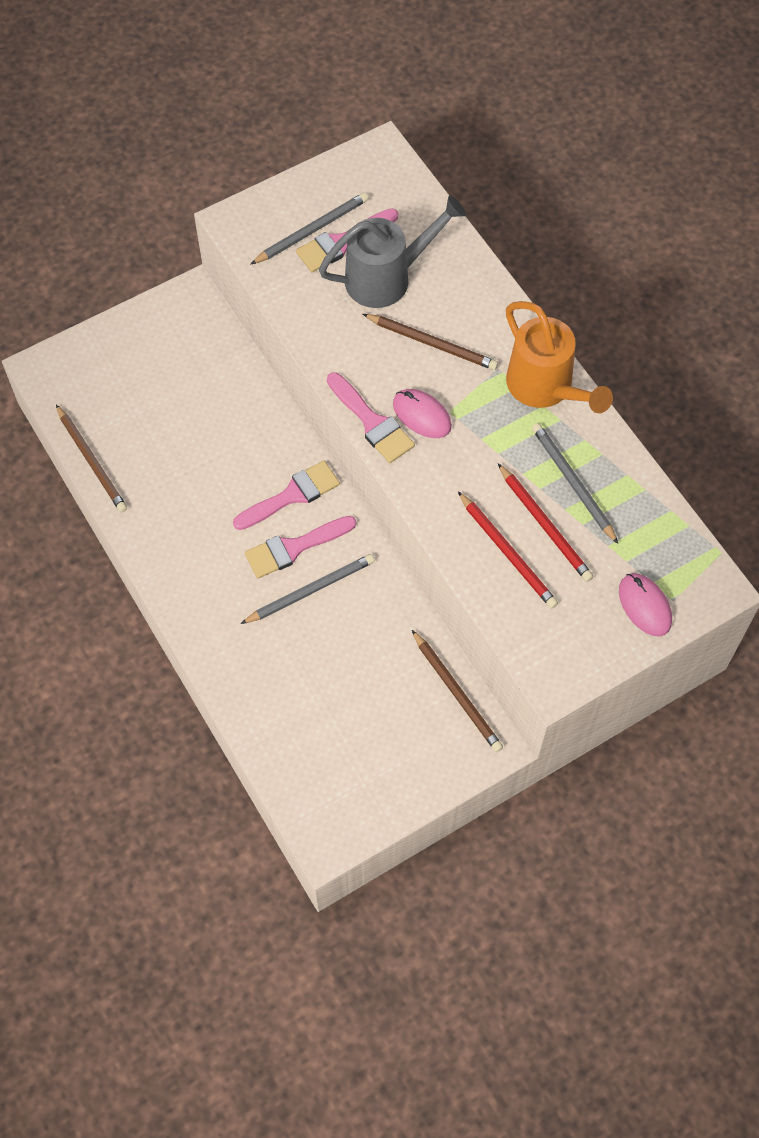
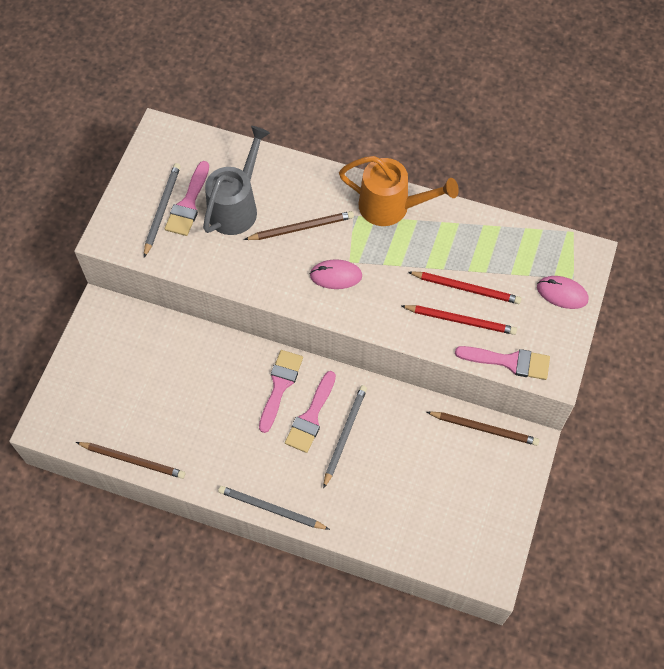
camera: 40 degrees left, 0 degrees up
pink brush [327,372,415,463] -> pink brush moved to [455,346,550,380]
grey pencil [532,423,618,544] -> grey pencil moved to [218,486,330,530]

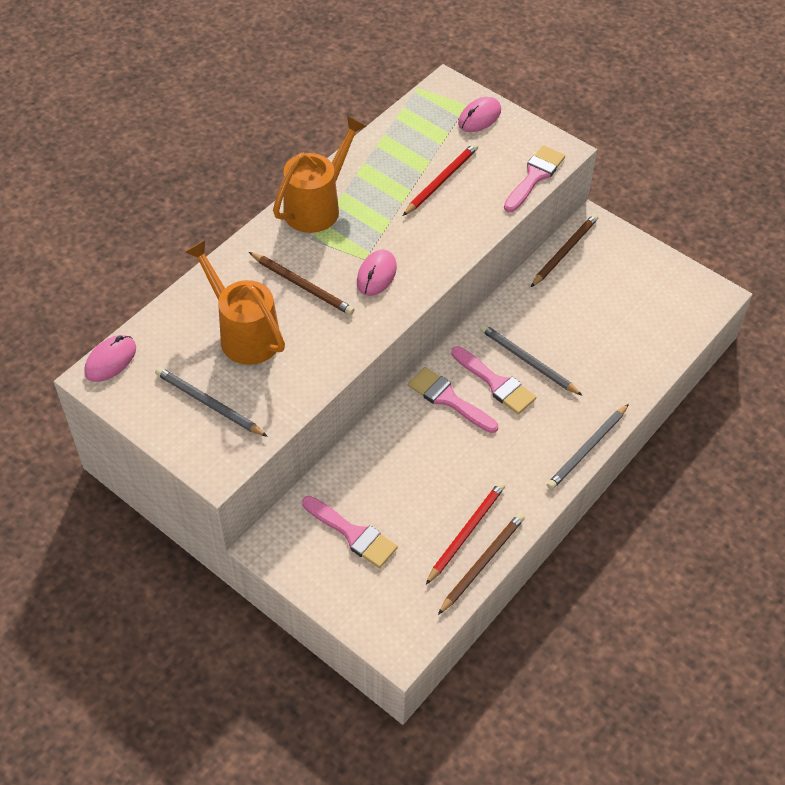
camera: 70 degrees left, 10 degrees down
pink brush [165,161,209,236] -> pink brush moved to [302,496,398,568]
grey watering can [203,126,270,235] -> orange watering can [185,240,285,365]
brown pencil [244,211,354,240] -> brown pencil turned 120 degrees clockwise [249,252,355,315]
red pencil [401,305,517,335] -> red pencil moved to [426,482,505,585]
none -> pink mouse [84,335,136,382]

